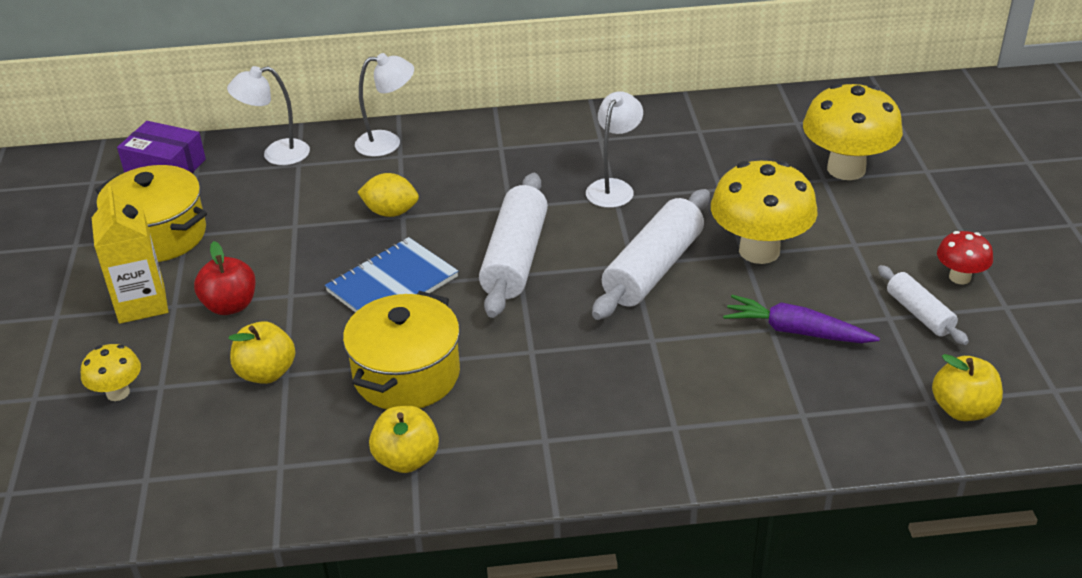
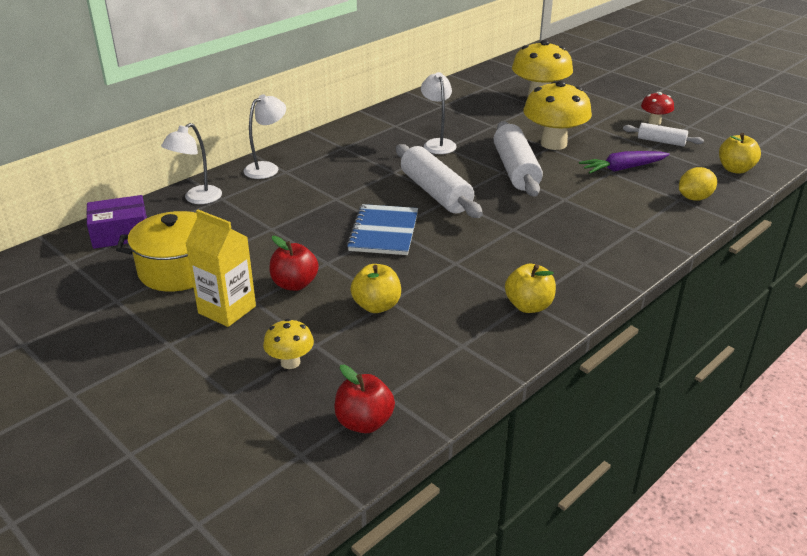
camera: 40 degrees left, 5 degrees down
yellow pot [343,291,460,409] -> none
yellow lemon [357,173,419,217] -> yellow lemon moved to [679,167,717,201]
none -> red apple [334,365,395,433]

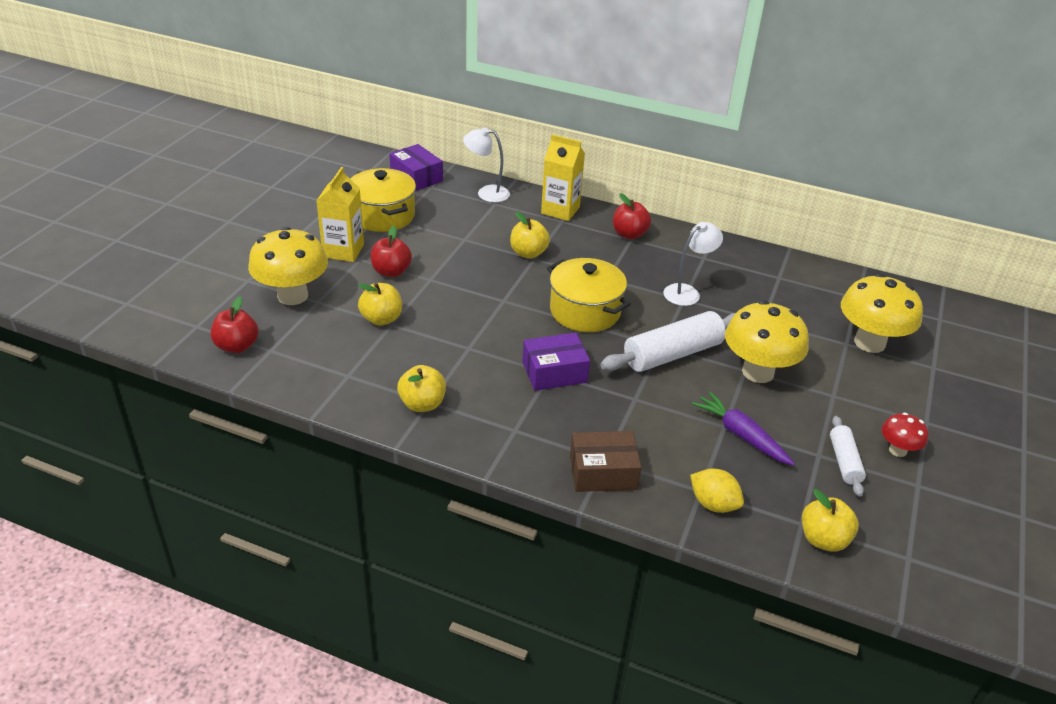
camera: 65 degrees right, 5 degrees up
white lamp [244,94,286,179] -> yellow carton [541,134,585,221]
yellow mushroom [263,319,314,369] -> yellow mushroom [248,227,328,305], size x1.98
blue notebook [346,204,418,255] -> none
white rolling pin [396,144,483,218] -> yellow pot [547,258,631,332]
none -> yellow apple [510,212,550,259]
none -> purple box [523,332,590,391]
none -> brown box [570,431,641,492]
none -> red apple [613,193,651,239]

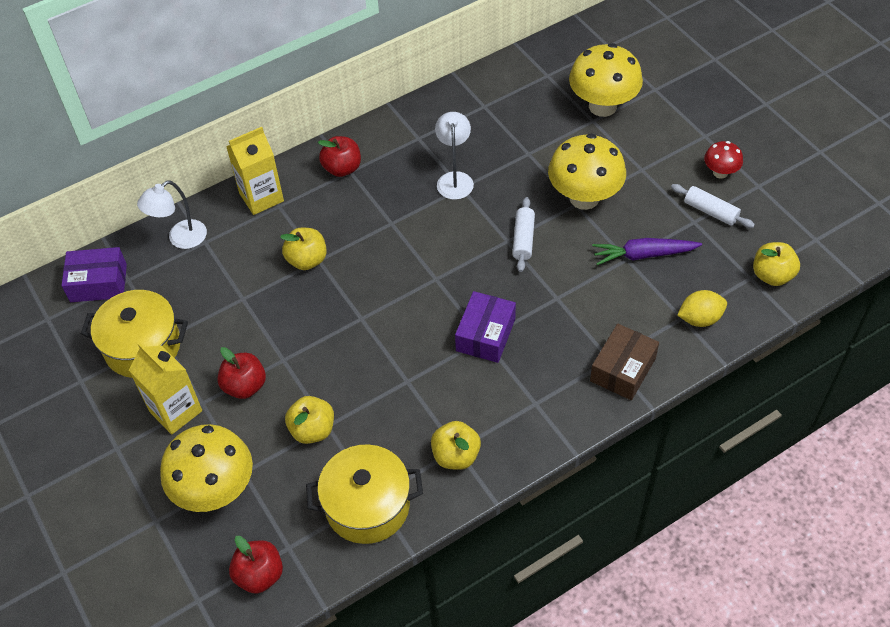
camera: 50 degrees left, 15 degrees up
yellow pot [547,258,631,332] -> yellow pot moved to [306,445,423,544]
white rolling pin [600,311,736,372] -> white rolling pin [512,197,535,272], size x0.55

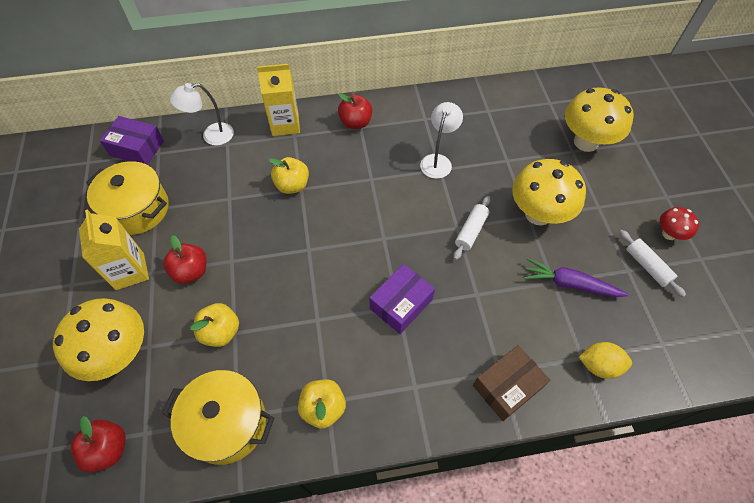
camera: 20 degrees right, 5 degrees up
yellow apple [753,242,800,286] -> none

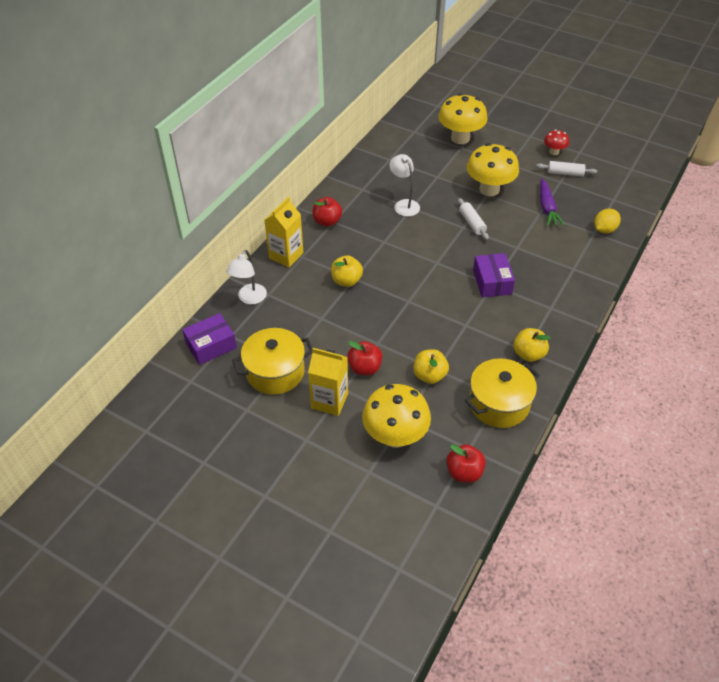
camera: 50 degrees left, 10 degrees down
brown box [473,345,550,421] -> none
purple carrot [524,258,629,297] -> purple carrot turned 60 degrees counterclockwise [540,178,565,227]

